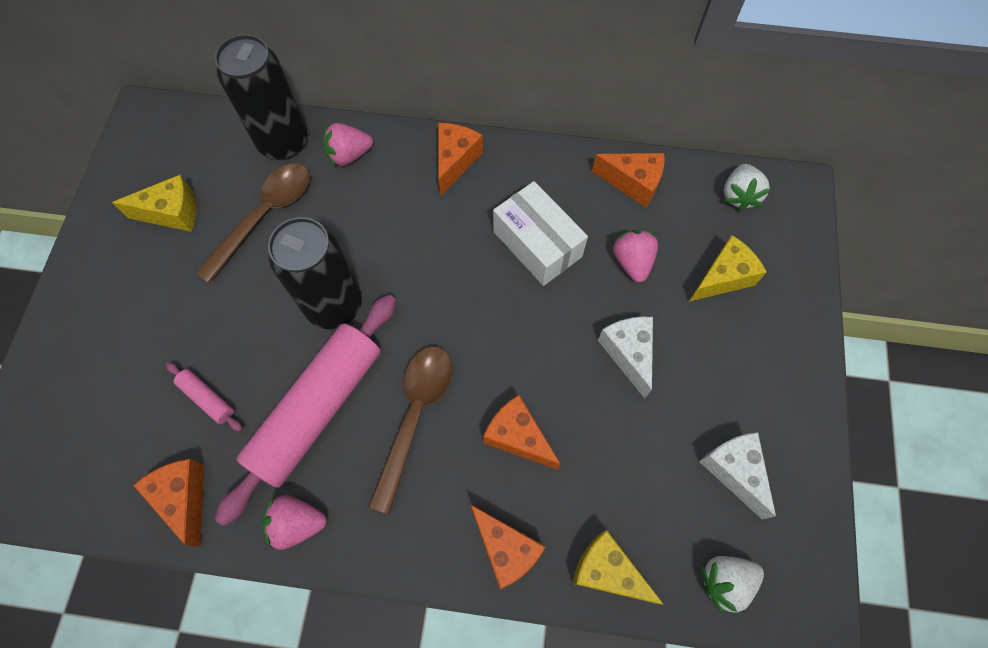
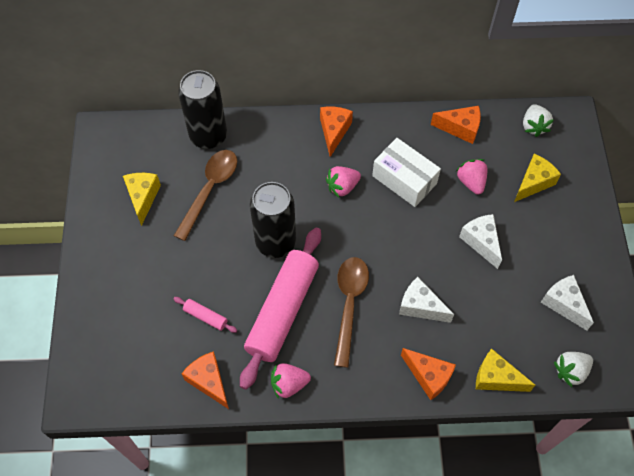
camera: 10 degrees left, 5 degrees down
yellow cheese [112,175,196,232] -> yellow cheese turned 75 degrees counterclockwise [123,173,161,226]
pink strawberry [323,123,373,167] -> pink strawberry moved to [326,166,361,198]
orange cheese [483,395,561,470] -> white cheese [399,277,454,323]

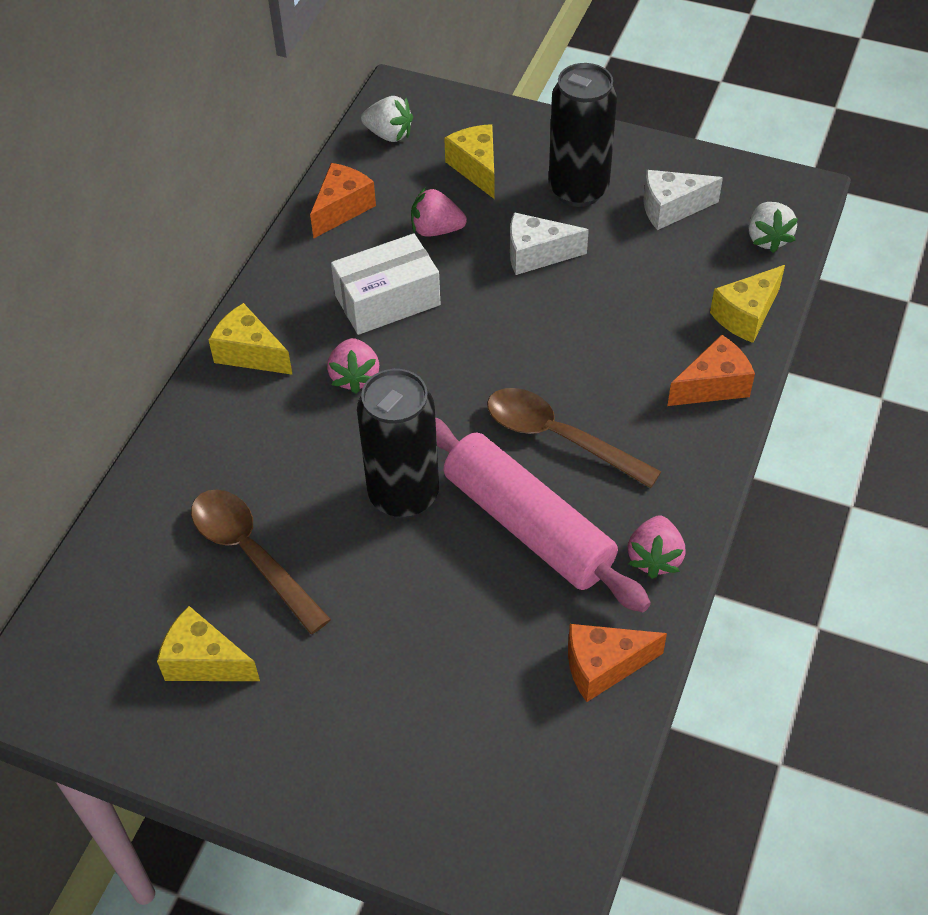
camera: 65 degrees left, 10 degrees down
pink rolling pin [173,297,237,333] -> none
black can [178,70,227,149] -> black can moved to [549,63,617,207]
orange cheese [320,107,353,157] -> yellow cheese [208,303,293,375]
white cheese [399,277,454,323] -> none

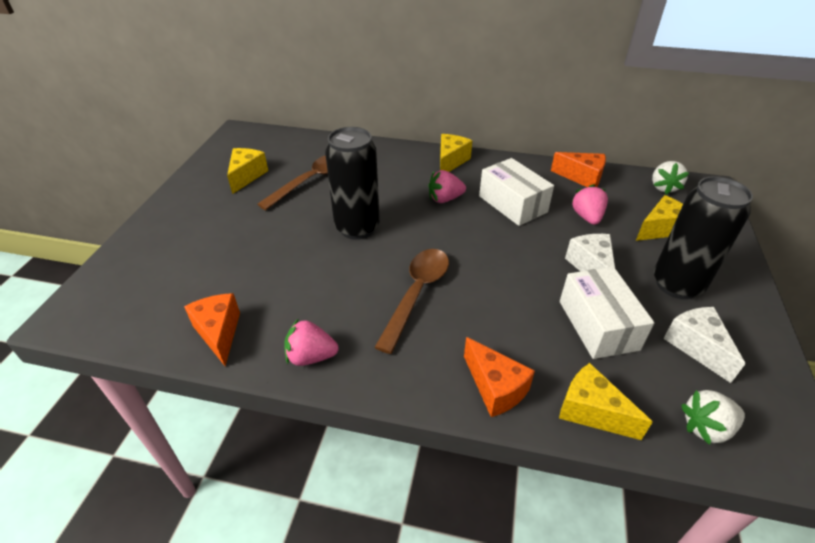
camera: 80 degrees right, 10 degrees down
pink rolling pin [435,418,651,612] -> none
none -> white box [560,267,654,359]

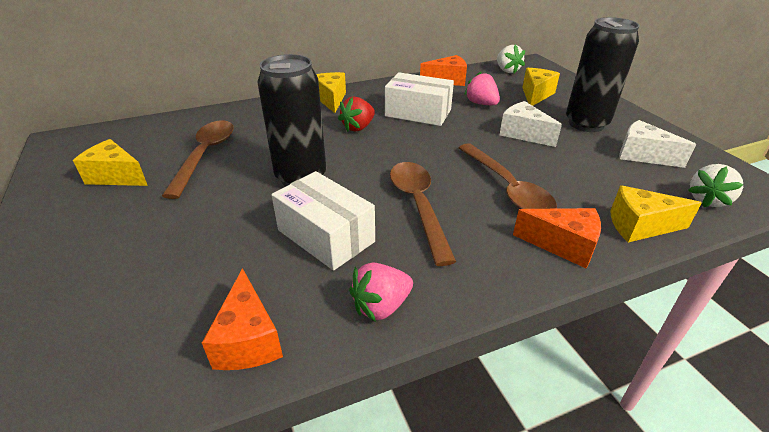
camera: 35 degrees left, 5 degrees down
orange cheese [184,293,240,366] -> orange cheese turned 135 degrees counterclockwise [202,268,283,370]
yellow cheese [227,148,268,194] -> yellow cheese turned 45 degrees counterclockwise [73,139,148,186]
pink strawberry [429,170,466,203] -> red strawberry [338,97,375,132]
white box [560,267,654,359] -> white box moved to [272,171,375,271]
none -> brown spoon [458,143,557,209]

